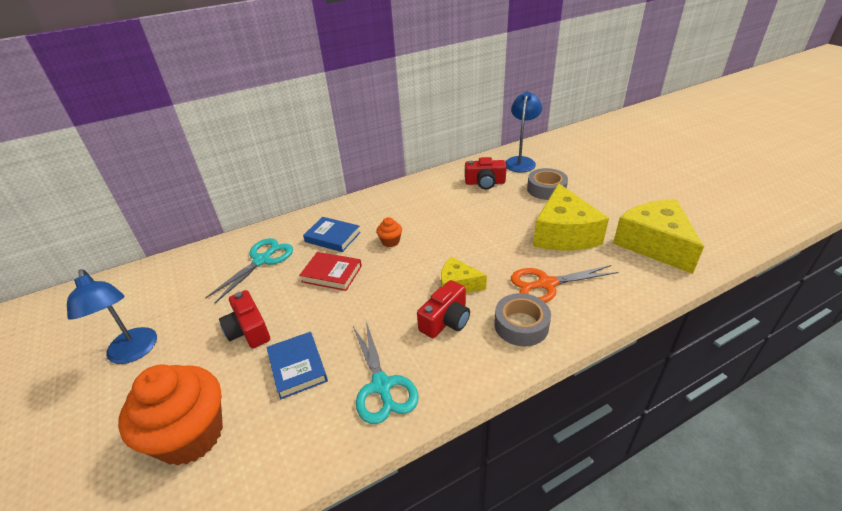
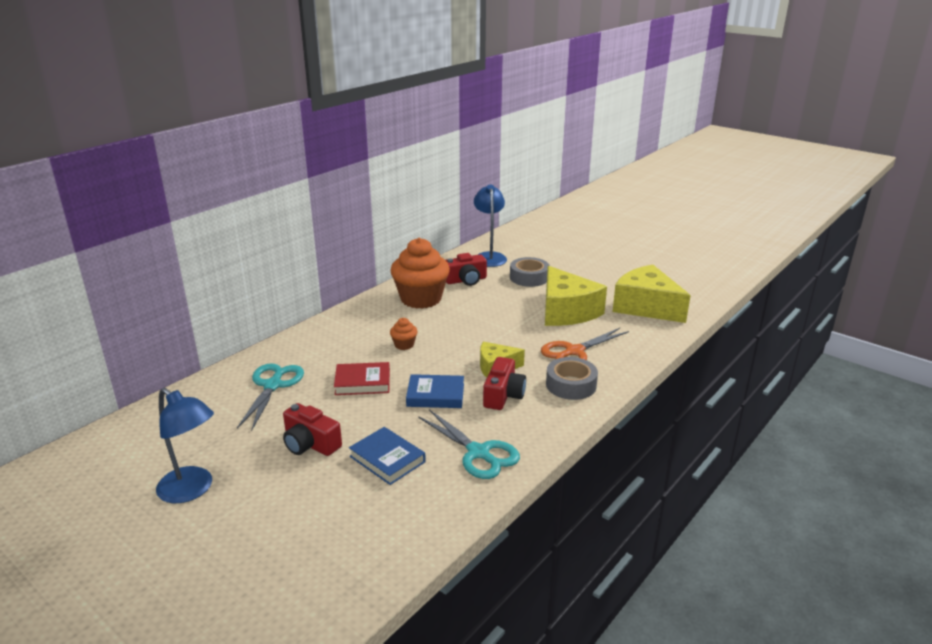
camera: 25 degrees left, 10 degrees down
orange cupcake [118,364,223,466] -> orange cupcake moved to [390,238,450,309]
blue book [303,217,361,252] -> blue book moved to [406,374,464,408]

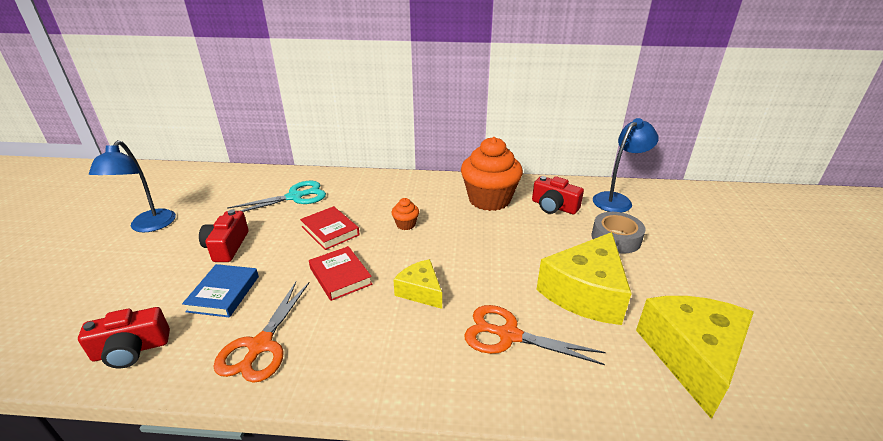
camera: 55 degrees right, 5 degrees up
blue book [406,374,464,408] -> red book [309,246,372,301]
turquoise scissors [418,409,520,479] -> orange scissors [213,282,309,383]
red camera [483,357,526,410] -> red camera moved to [78,307,170,368]
grey tape [546,357,598,400] -> none

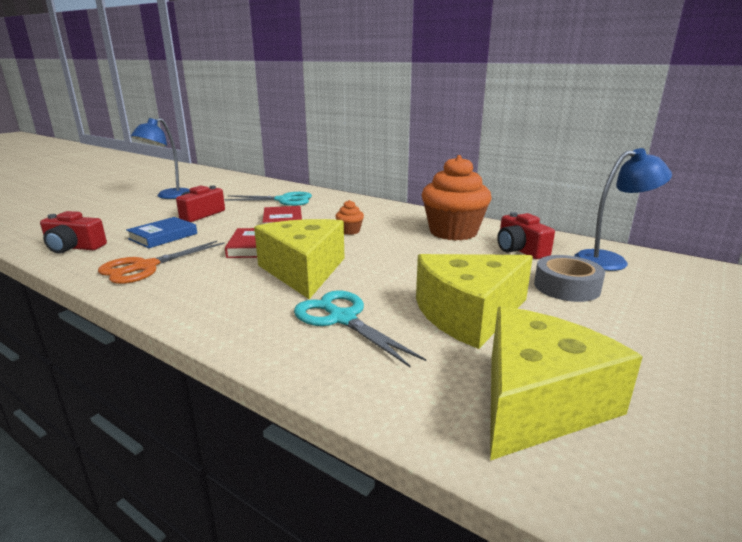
camera: 30 degrees right, 10 degrees down
yellow cheese [393,259,442,309] -> yellow cheese [254,219,344,299], size x1.84
orange scissors [464,305,606,365] -> turquoise scissors [294,290,426,368]

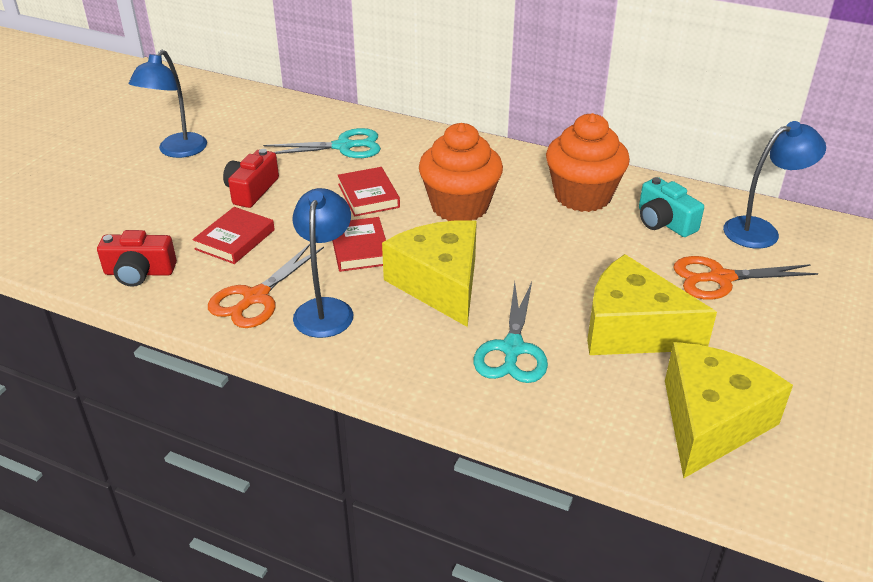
camera: 10 degrees left, 15 degrees up
blue book [126,217,197,248] -> red book [192,207,275,264]
turquoise scissors [294,290,426,368] -> turquoise scissors turned 120 degrees counterclockwise [473,282,548,383]
orange cupcake [335,200,364,235] -> orange cupcake [419,123,503,221], size x2.36
yellow cheese [416,254,533,349] -> yellow cheese turned 60 degrees clockwise [587,254,717,355]
red camera [497,212,555,259] -> turquoise camera [639,177,704,237]
grey tape [534,255,605,302] -> orange scissors [674,256,818,300]
none -> blue lamp [292,188,353,338]

